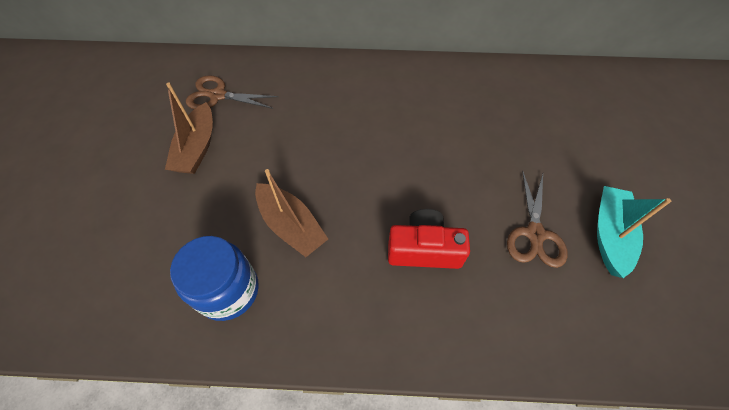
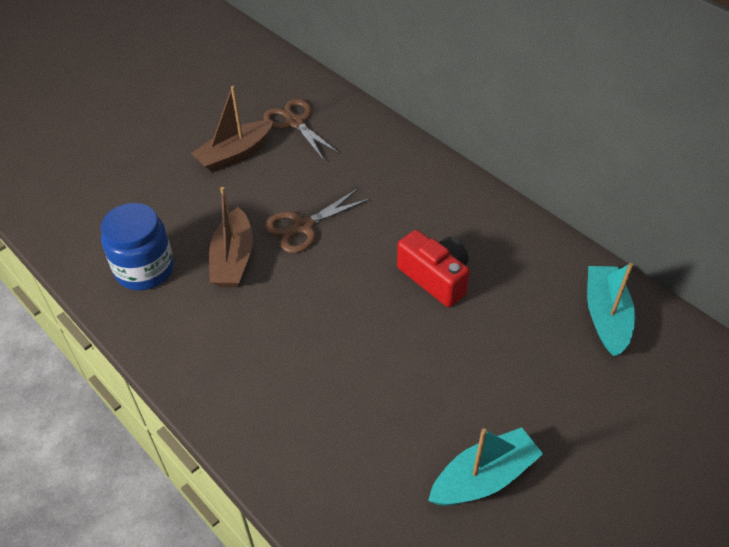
camera: 45 degrees right, 10 degrees down
red camera [388,209,470,269] -> red camera moved to [397,230,470,307]
brown scissors [507,170,568,268] -> brown scissors moved to [265,188,371,253]
none -> turquoise boat [587,263,635,356]

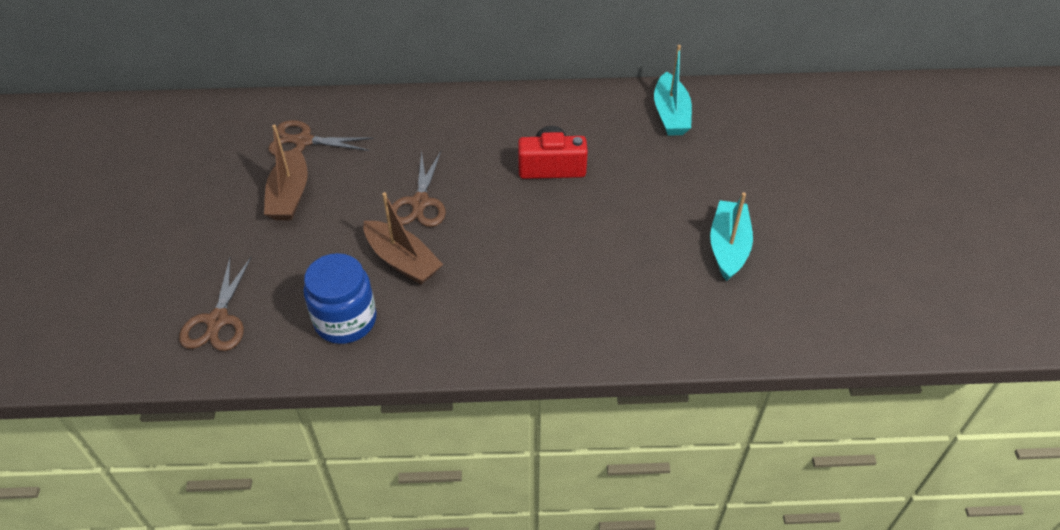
camera: 50 degrees left, 0 degrees up
turquoise boat [587,263,635,356] -> turquoise boat turned 135 degrees counterclockwise [654,45,692,136]
none -> brown scissors [179,257,251,351]

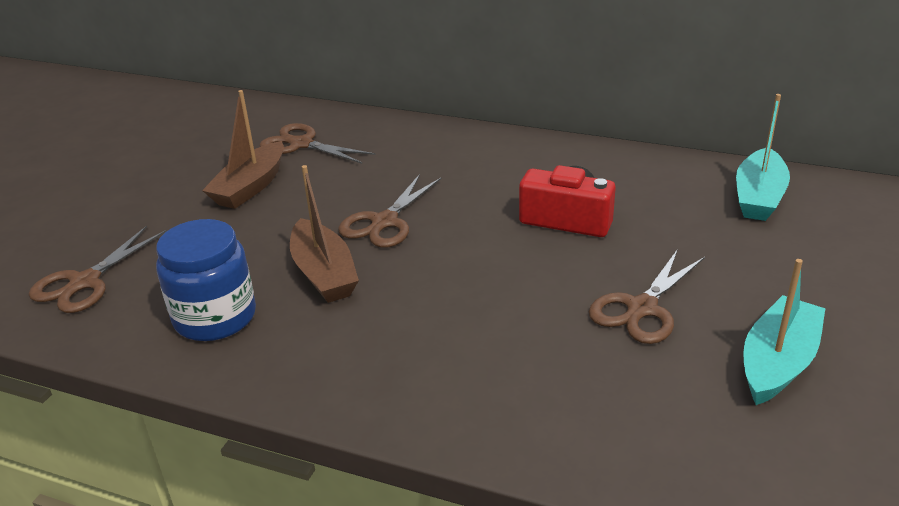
camera: 25 degrees right, 15 degrees down
none -> brown scissors [589,249,705,344]

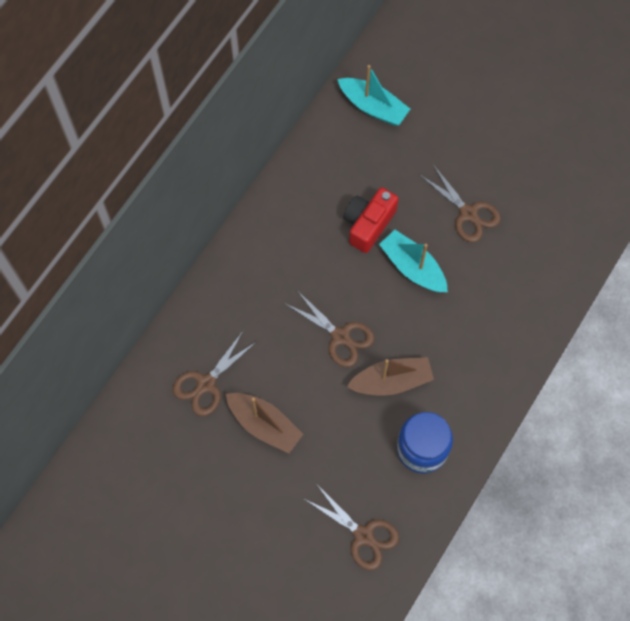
camera: 80 degrees left, 35 degrees up
turquoise boat [743,259,825,405] -> turquoise boat moved to [379,230,448,292]

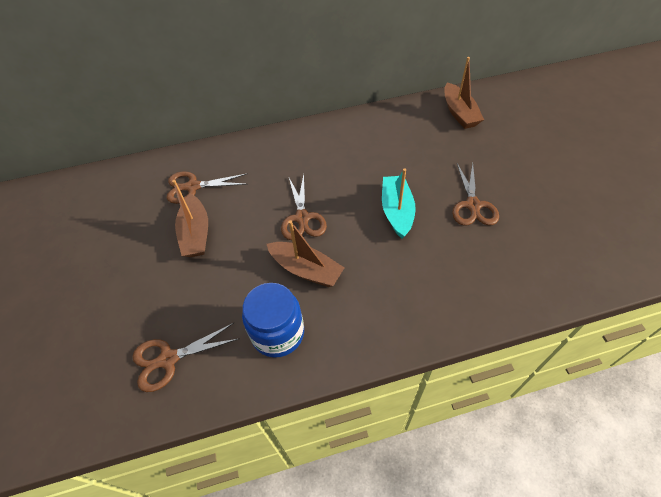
camera: 45 degrees right, 15 degrees down
brown scissors [306,485,399,570] -> brown scissors turned 75 degrees clockwise [133,323,240,392]
turquoise boat [337,65,410,126] -> brown boat [444,57,484,129]
red camera [343,187,399,253] -> none

